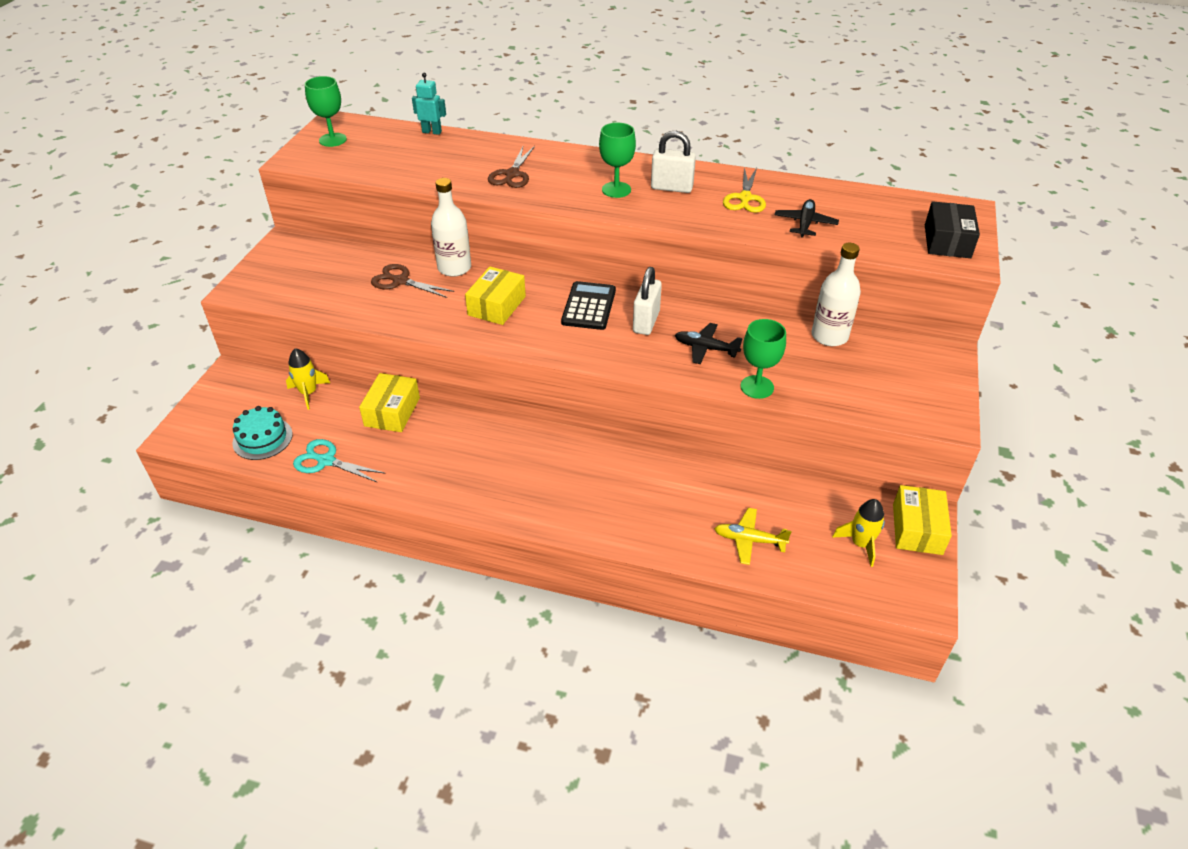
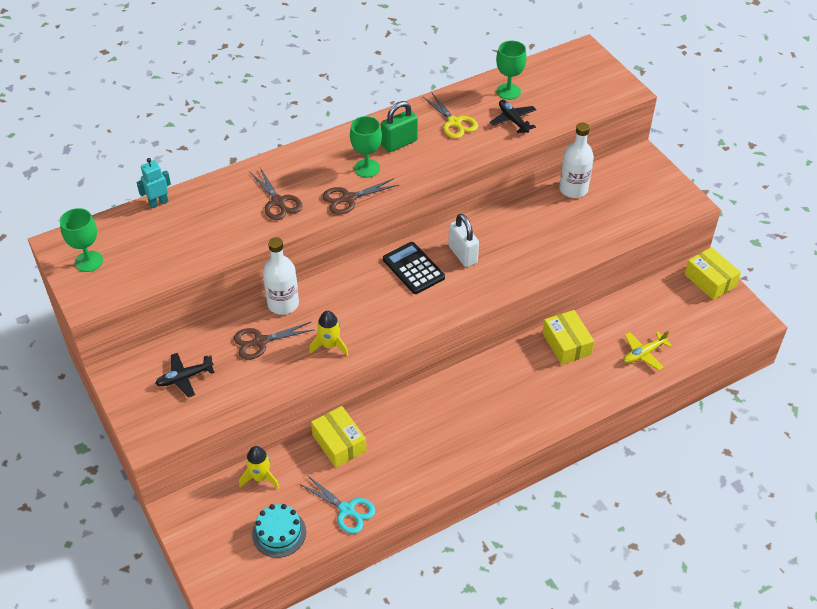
camera: 45 degrees left, 5 degrees up
turquoise scissors [293,439,386,483] -> turquoise scissors turned 120 degrees counterclockwise [299,475,376,534]
yellow box [465,266,526,325] -> yellow box moved to [542,310,594,365]
white padlock [651,131,696,193] -> green padlock [381,101,418,152]
black plane [675,323,743,364] -> black plane moved to [155,353,215,398]
green goblet [740,319,786,399] -> green goblet moved to [496,41,527,100]
yellow rocket [832,499,885,567] -> yellow rocket moved to [309,311,348,356]
black box [925,201,980,258] -> none
none -> brown scissors [322,178,399,215]

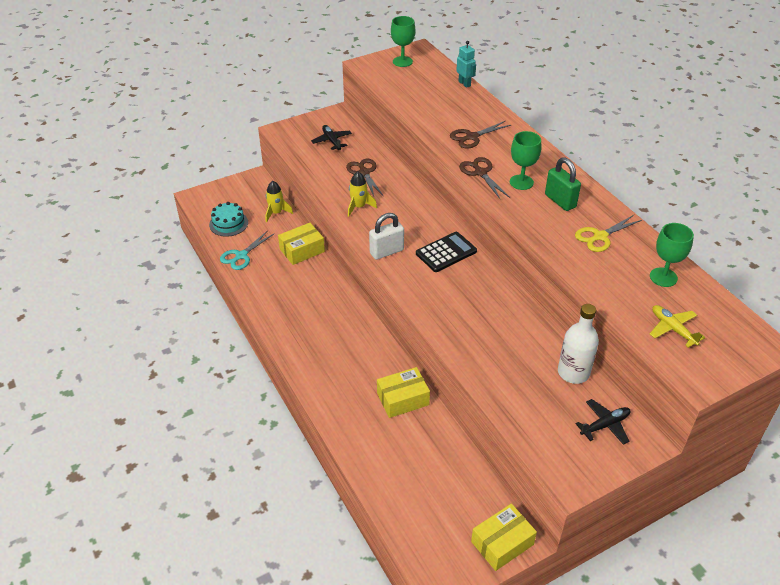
camera: 90 degrees right, 5 degrees down
white bottle [263,237,299,315] -> none
white padlock [448,214,479,267] -> white padlock moved to [369,213,404,260]
black plane [490,100,536,134] -> black plane moved to [576,399,631,445]
yellow plane [624,330,672,370] -> yellow plane moved to [650,305,705,348]

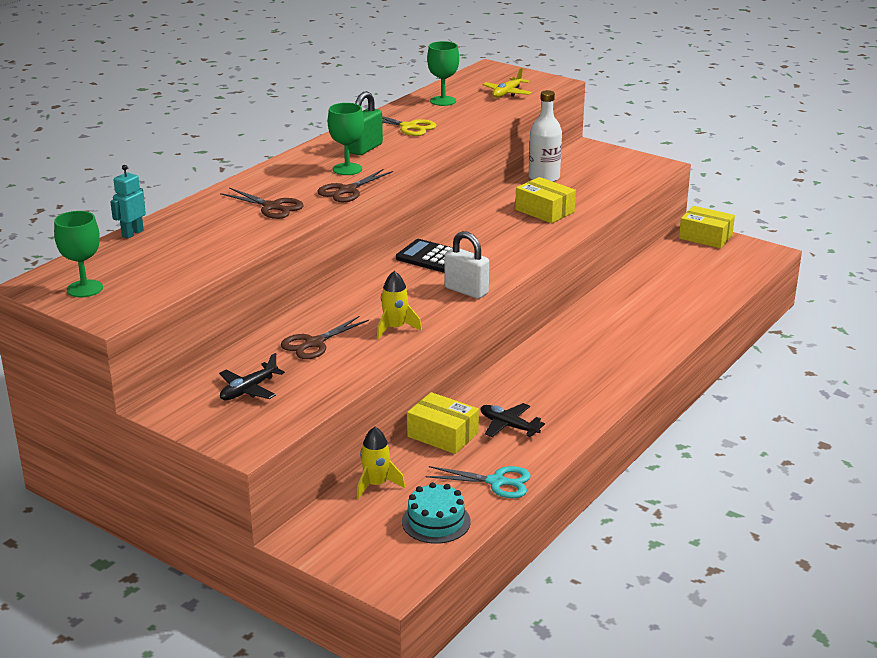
camera: 115 degrees left, 15 degrees down
yellow box [377,367,430,418] -> yellow box moved to [515,177,576,223]
black plane [576,399,631,445] -> black plane moved to [481,403,545,437]

